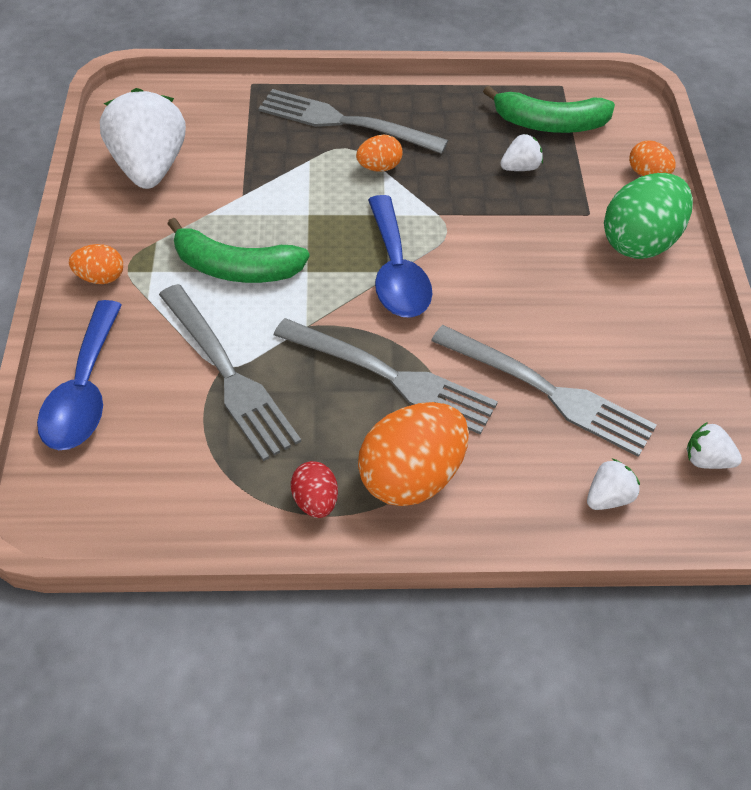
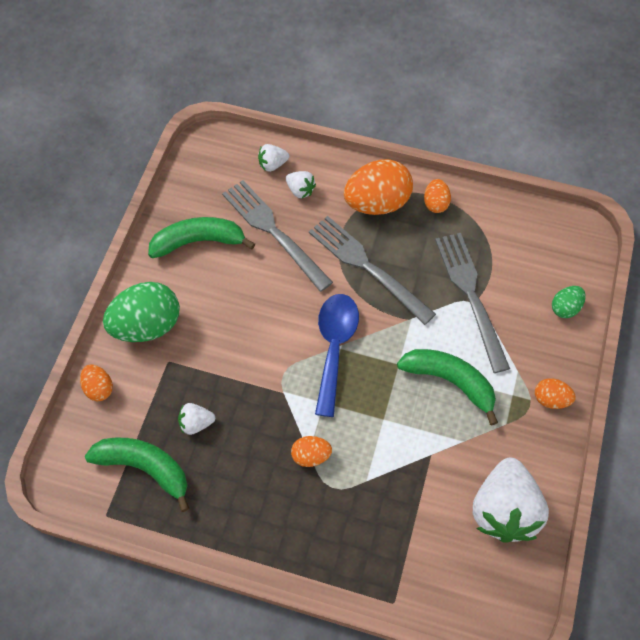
camera: 160 degrees left, 10 degrees up
blue spoon [37,300,122,450] -> green egg [552,286,586,318]
grey fork [259,89,448,154] -> none
red egg [291,461,338,518] -> orange egg [424,179,451,213]
white strawberry [687,422,742,469] -> white strawberry moved to [286,171,316,198]
none -> green banana [148,217,255,258]

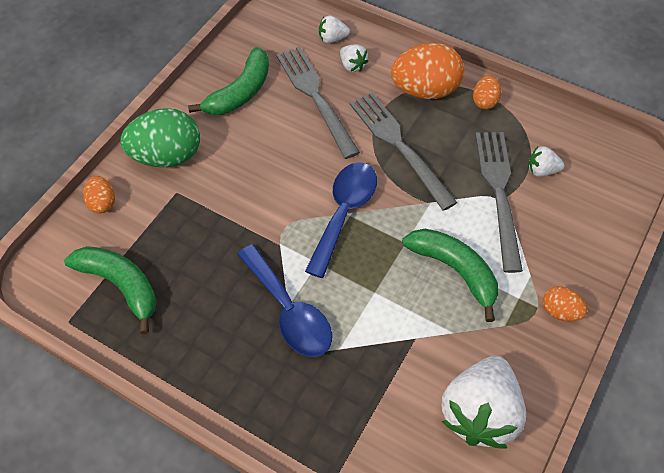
camera: 15 degrees right, 5 degrees down
green banana [148,217,255,258] -> green banana turned 120 degrees clockwise [188,47,269,115]
white strawberry [178,403,215,435] -> white strawberry moved to [528,146,565,177]
orange egg [291,436,332,467] -> blue spoon [237,244,332,357]
green egg [552,286,586,318] -> none

